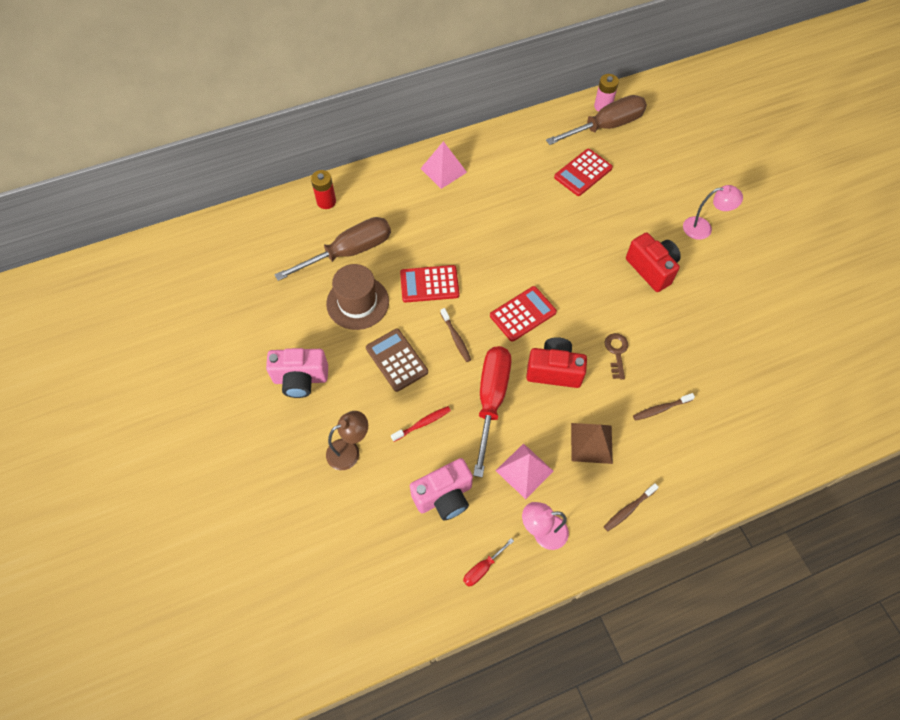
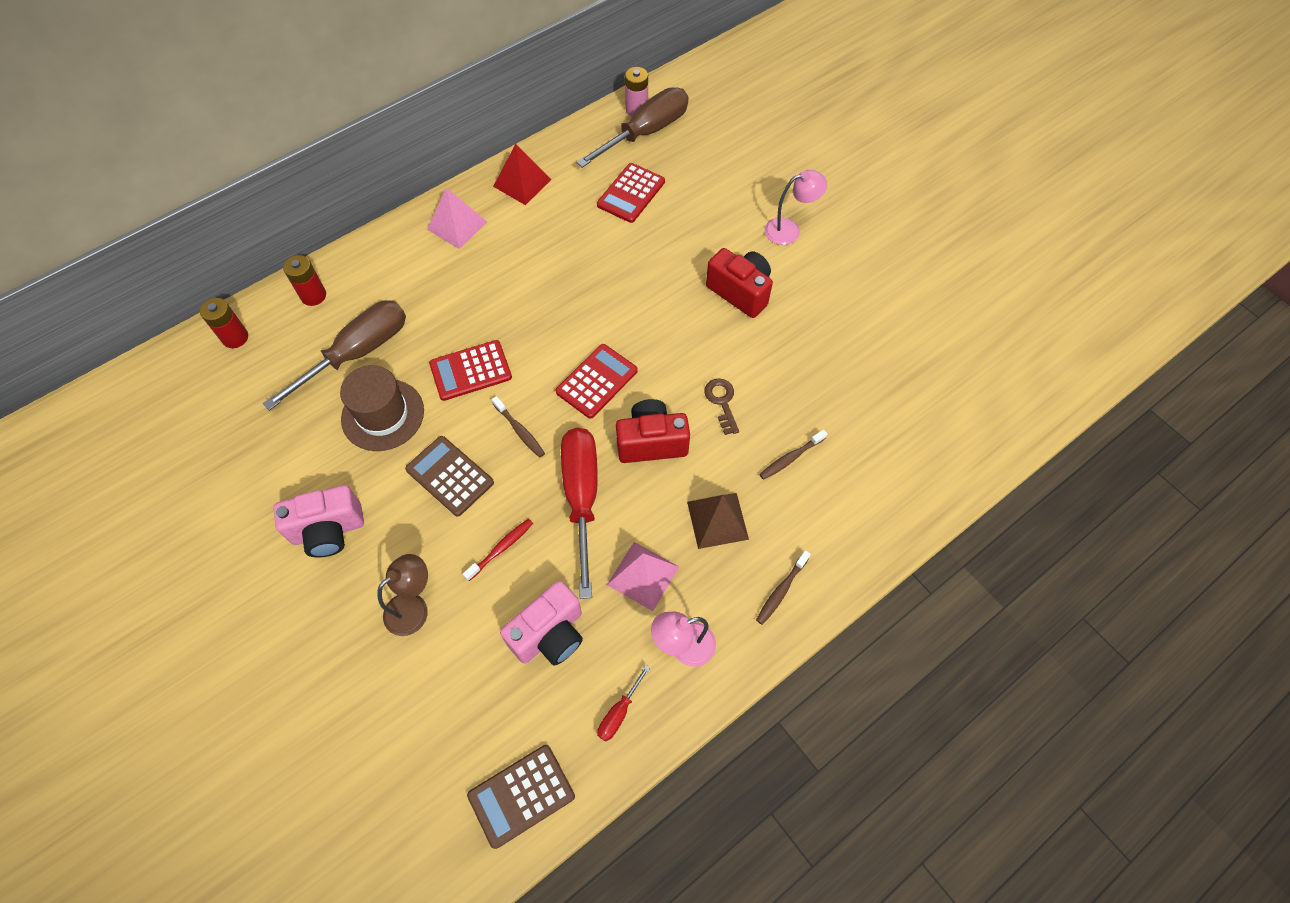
camera: 15 degrees left, 0 degrees up
none -> red battery [200,298,248,348]
none -> brown calculator [467,745,575,849]
none -> red pyramid [493,144,552,205]

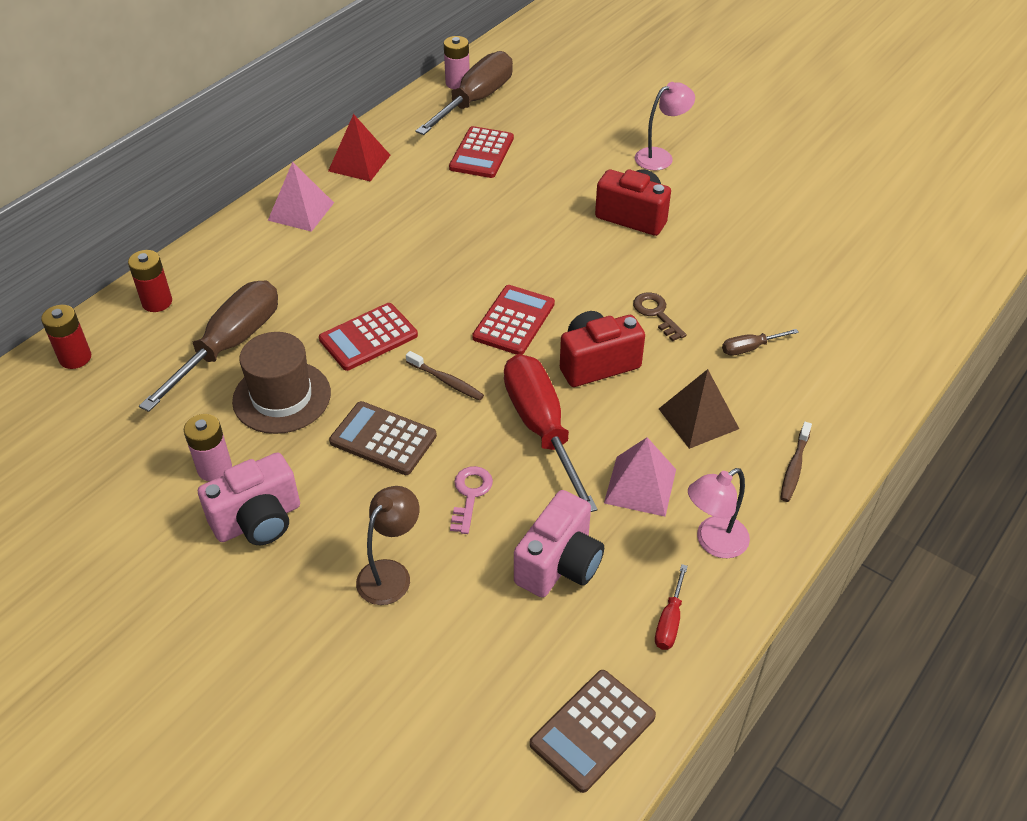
camera: 15 degrees left, 15 degrees down
red toothbrush [463,519,533,581] -> pink key [450,466,493,534]
brown toothbrush [759,429,827,480] -> brown screwdriver [722,329,799,356]
none -> pink battery [184,414,232,482]

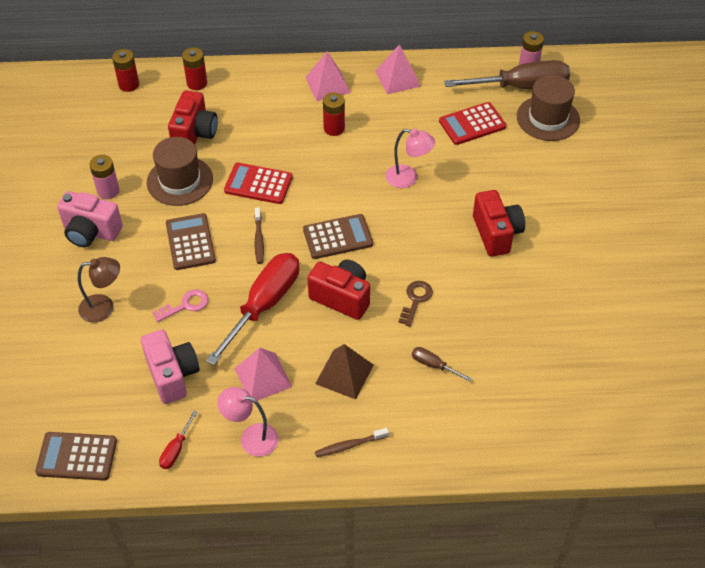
camera: 50 degrees right, 5 degrees up
brown screwdriver [139,281,278,412] -> red camera [168,90,218,145]
red pyramid [328,114,391,182] -> pink pyramid [375,44,421,95]
red calculator [472,285,555,355] -> brown calculator [303,214,373,259]
pink camera [514,490,604,597] -> pink camera turned 105 degrees counterclockwise [141,329,200,404]
pink lamp [635,82,695,171] -> pink lamp moved to [386,129,435,188]
red screwdriver [655,564,688,650] -> red screwdriver turned 45 degrees counterclockwise [159,411,198,469]
none -> red battery [323,92,345,136]
none -> brown hat [517,75,580,141]

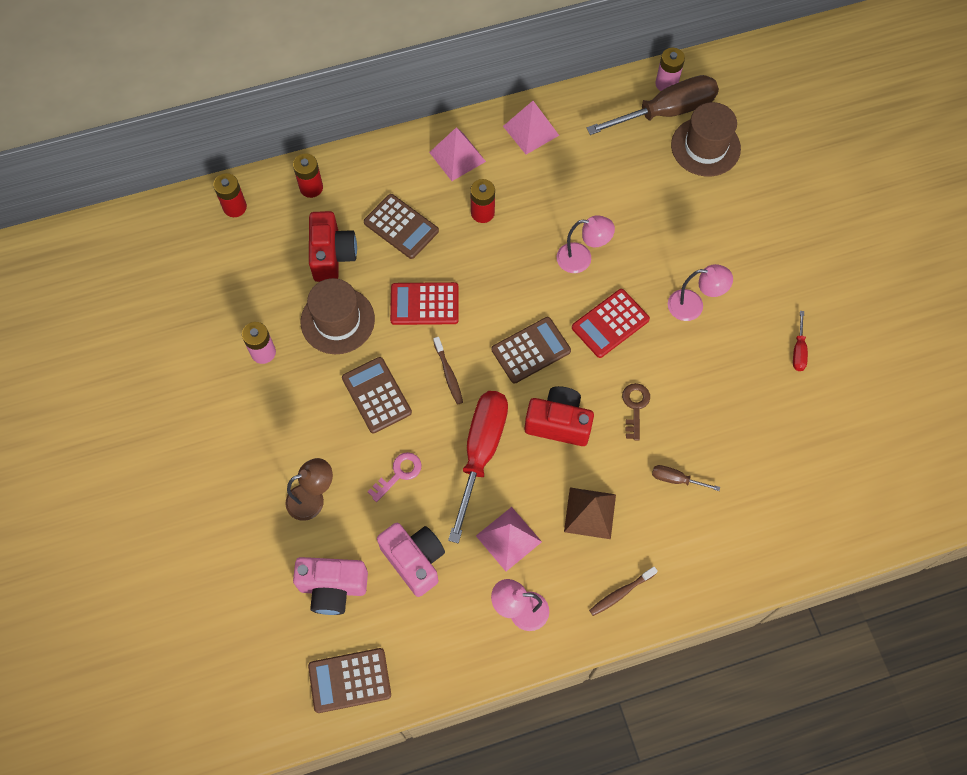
camera: 15 degrees left, 15 degrees up
pink camera [57,191,123,247] -> pink camera moved to [293,557,368,615]
red screwdriver [159,411,198,469] -> red screwdriver moved to [793,311,808,371]
red calculator [439,102,506,145] -> red calculator moved to [572,289,650,358]
red camera [473,190,525,257] -> pink lamp [668,264,733,321]
none -> brown calculator [364,194,439,259]

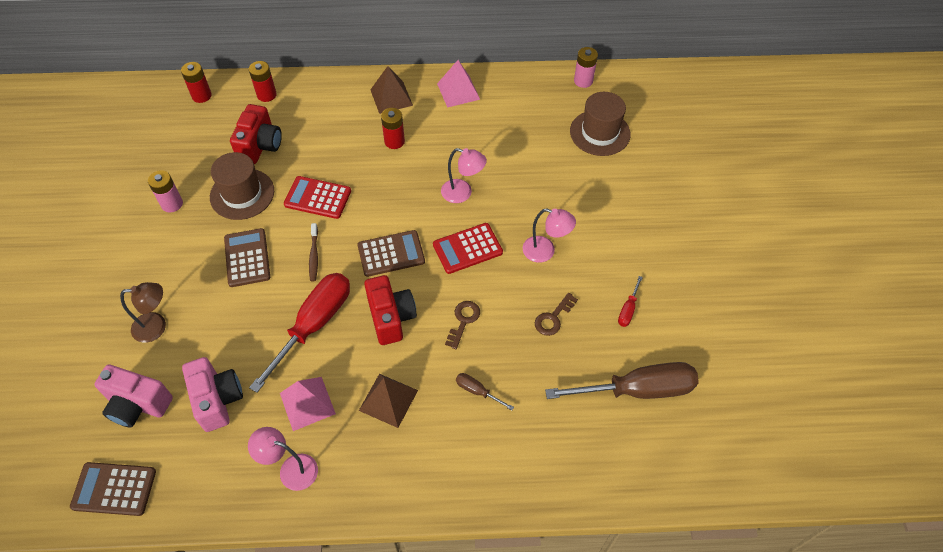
camera: 15 degrees right, 10 degrees down
brown calculator [364,194,439,259] -> none
pink key [368,452,421,502] -> none
pink pyramid [429,127,486,181] -> brown pyramid [370,66,413,114]
red camera [525,386,594,446] -> red camera turned 45 degrees clockwise [364,275,417,345]
brown screwdriver [587,75,719,135] -> brown screwdriver moved to [545,362,699,399]
brown toothbrush [589,567,658,616] -> none
none -> brown key [535,293,578,336]

